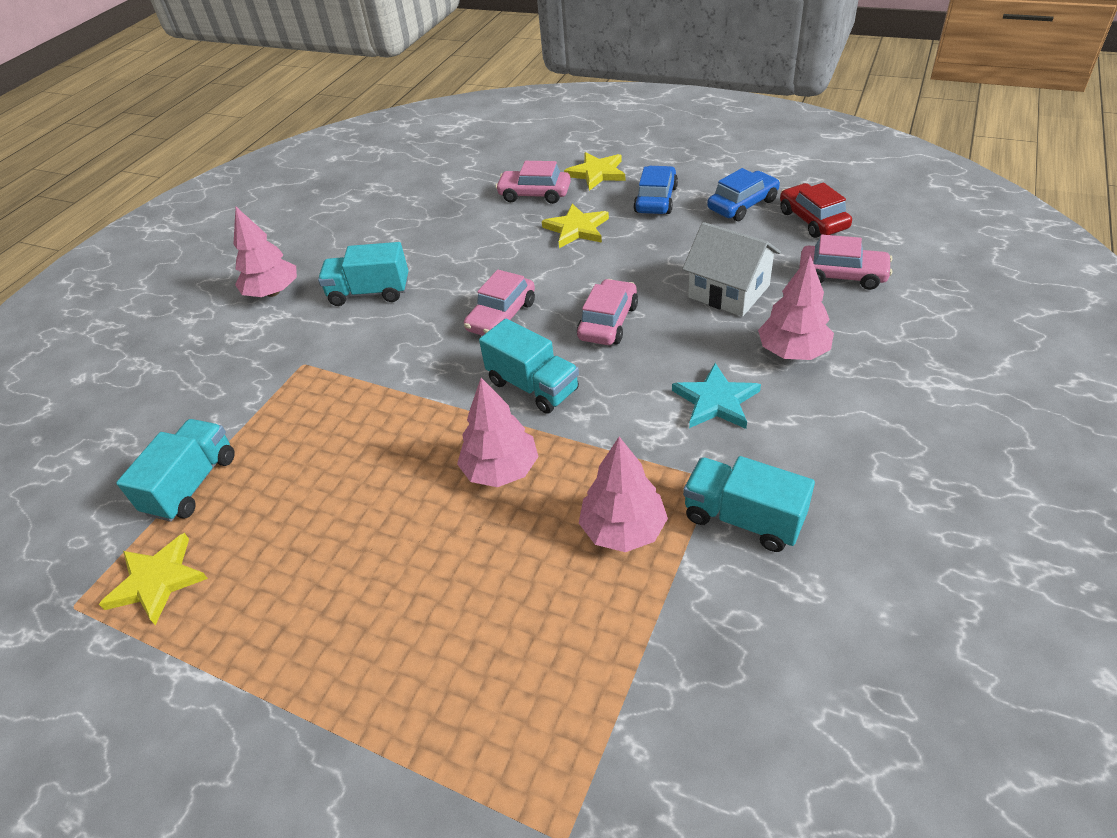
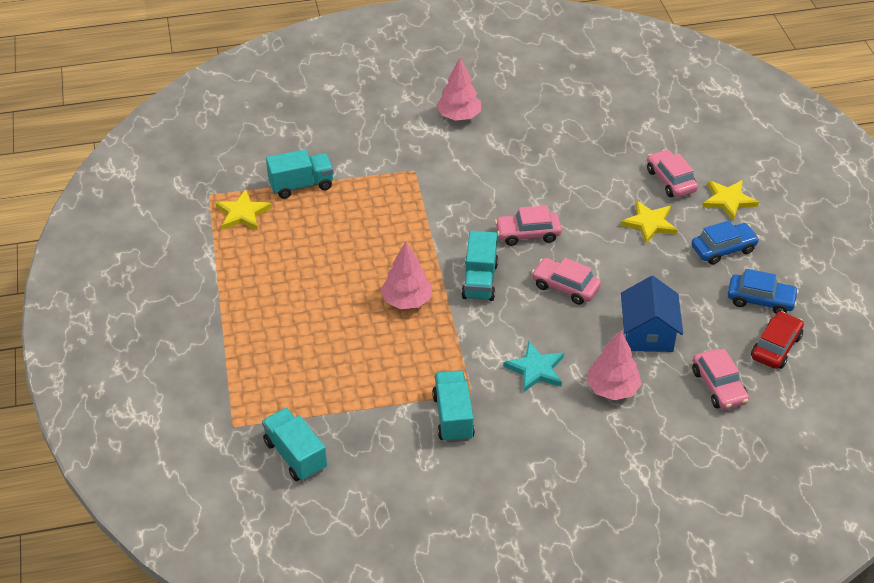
camera: 50 degrees right, 0 degrees up
turquoise truck [318,242,408,306] -> turquoise truck moved to [262,408,327,481]
pink car [577,279,638,345] -> pink car turned 135 degrees counterclockwise [531,258,601,305]
pink tree [579,437,668,552] -> none
white house [682,222,781,317] -> blue house [621,276,683,352]

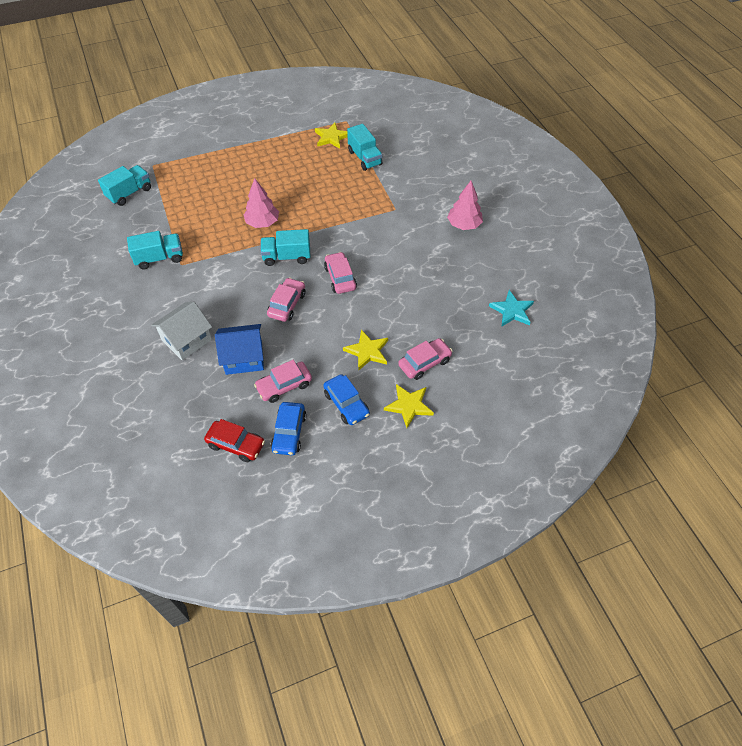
camera: 80 degrees right, 10 degrees up
turquoise star [503,341,564,392] -> turquoise star moved to [489,290,534,326]
pink tree [586,330,642,400] -> white house [151,302,212,360]
pink car [692,349,749,410] -> pink car moved to [254,360,312,403]

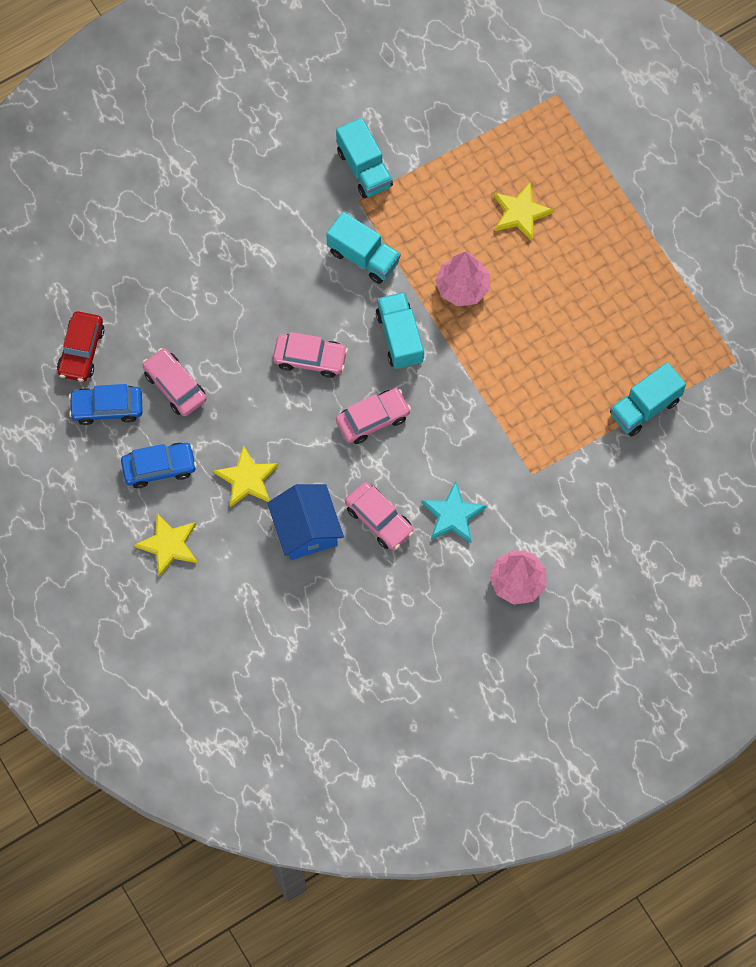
camera: 80 degrees right, 15 degrees up
turquoise truck [98,165,151,206] -> turquoise truck moved to [326,212,401,284]
white house [151,302,212,360] -> none
blue house [215,324,264,375] -> blue house moved to [267,484,344,560]
yellow star [315,123,348,149] -> yellow star moved to [494,183,554,241]
blue car [323,374,370,425] -> blue car turned 150 degrees counterclockwise [121,443,197,488]
pink car [398,338,452,380] -> pink car moved to [345,482,414,550]
turquoise star [489,290,534,326] -> turquoise star moved to [421,481,487,543]

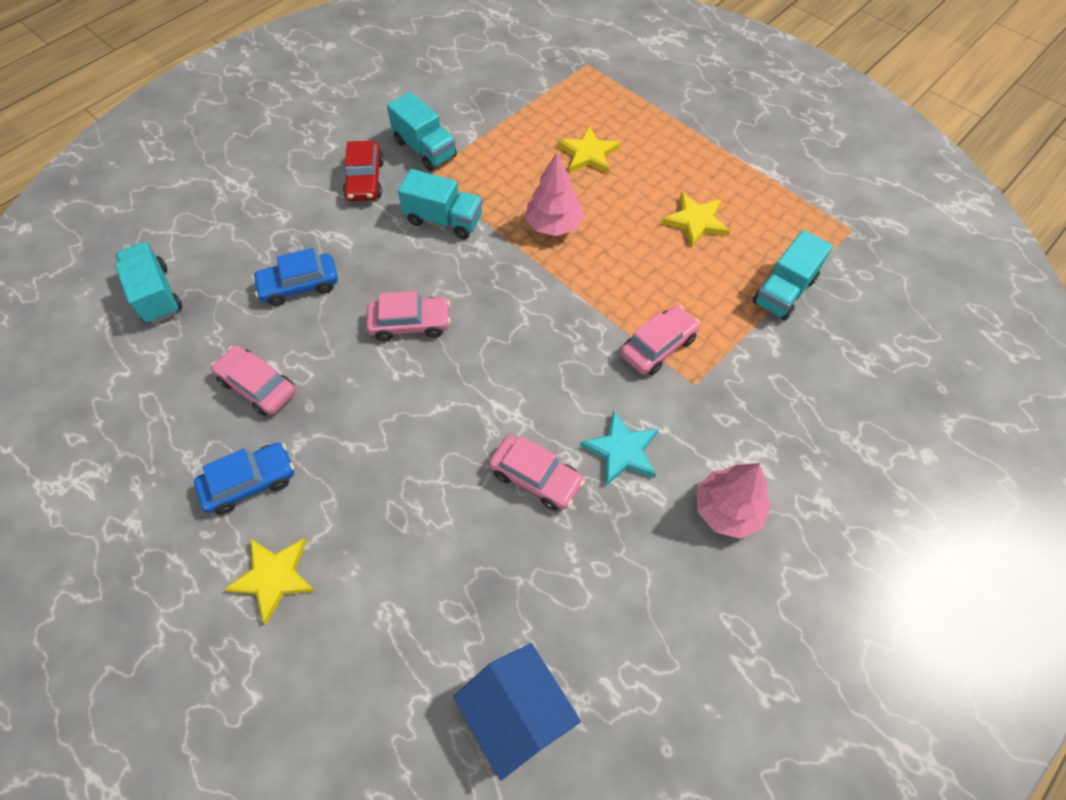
camera: 15 degrees left, 10 degrees down
red car [57,311,105,382] -> red car moved to [343,141,384,201]
blue car [69,384,143,425] -> blue car moved to [252,248,338,306]
yellow star [214,445,278,507] -> yellow star moved to [661,192,730,248]
blue house [267,484,344,560] -> blue house moved to [453,643,581,781]
pink car [336,388,411,444] -> pink car moved to [620,305,700,375]
turquoise truck [376,292,424,369] -> turquoise truck moved to [115,242,182,324]

